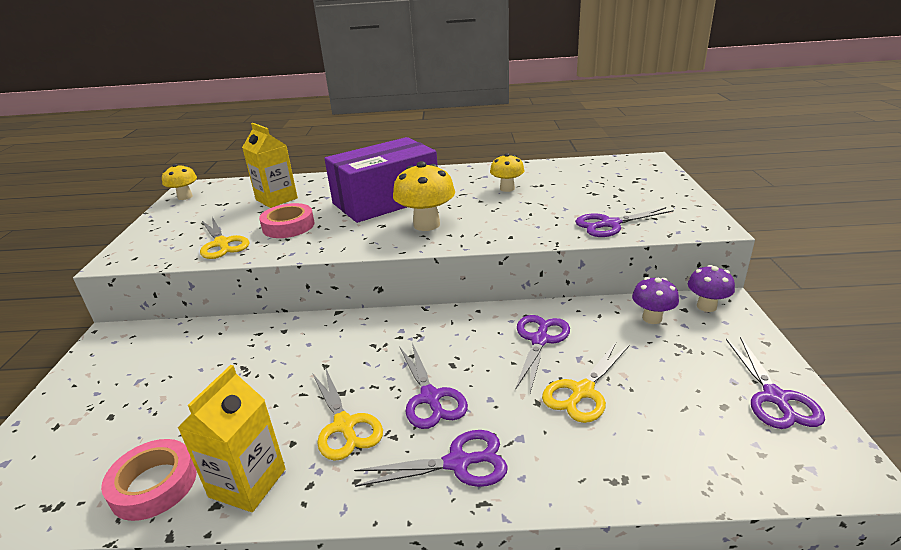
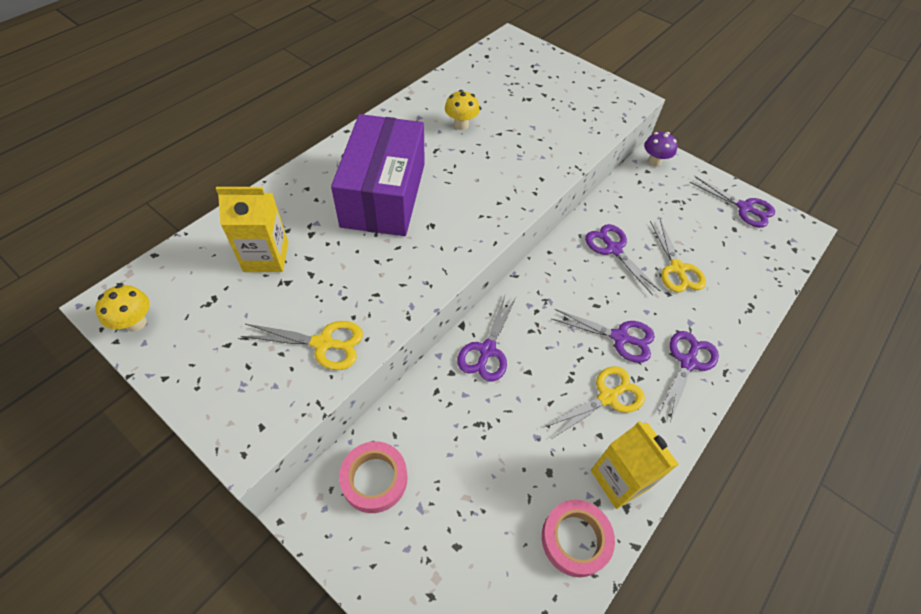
camera: 55 degrees left, 25 degrees up
pink tape [259,203,315,238] -> pink tape moved to [339,441,408,513]
yellow scissors [312,367,383,461] -> yellow scissors turned 45 degrees counterclockwise [545,366,645,438]
yellow mushroom [393,161,455,231] -> none
purple scissors [575,207,674,237] -> purple scissors moved to [457,293,516,381]
purple mushroom [632,277,679,324] -> none

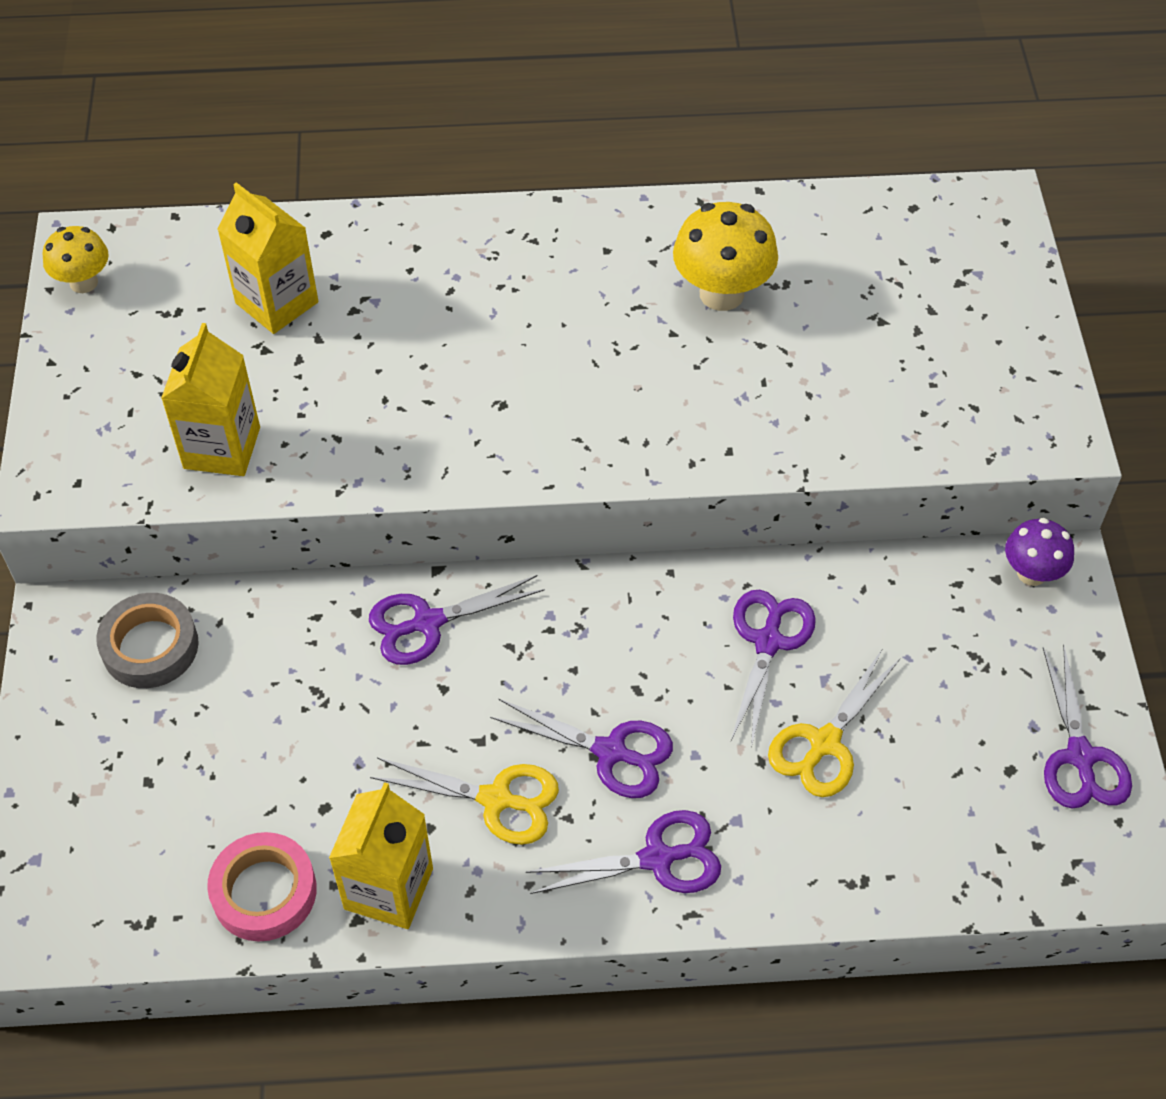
camera: 50 degrees right, 0 degrees up
yellow scissors [241,321,363,370] -> yellow carton [161,323,260,476]
purple box [331,114,425,236] -> none
pink tape [339,441,408,513] -> grey tape [96,593,199,688]
yellow mushroom [445,90,480,130] -> yellow mushroom [673,202,778,311], size x1.60
purple scissors [552,309,655,363] -> purple scissors turned 45 degrees counterclockwise [490,699,673,798]

